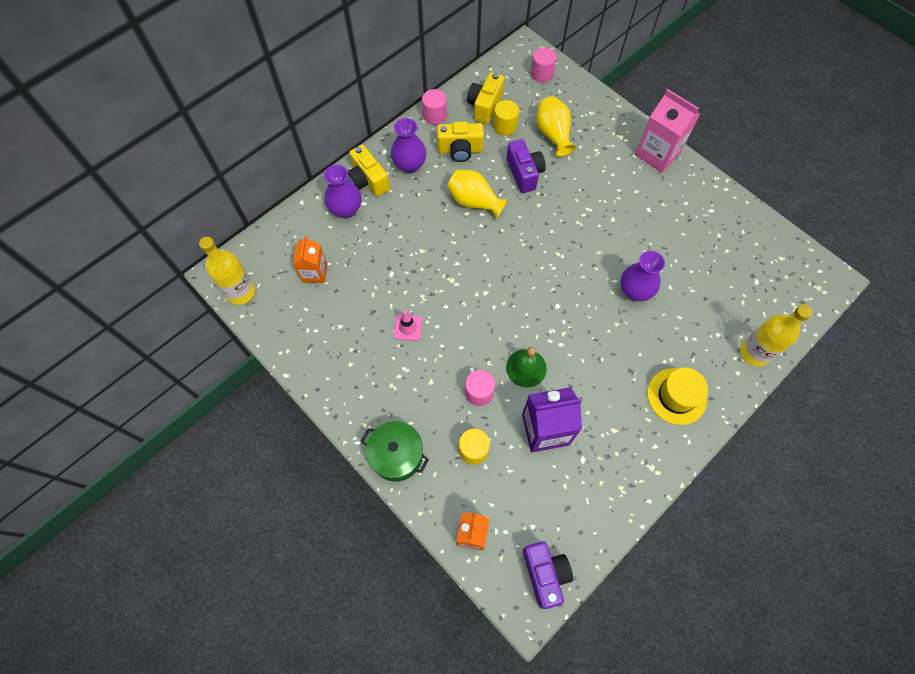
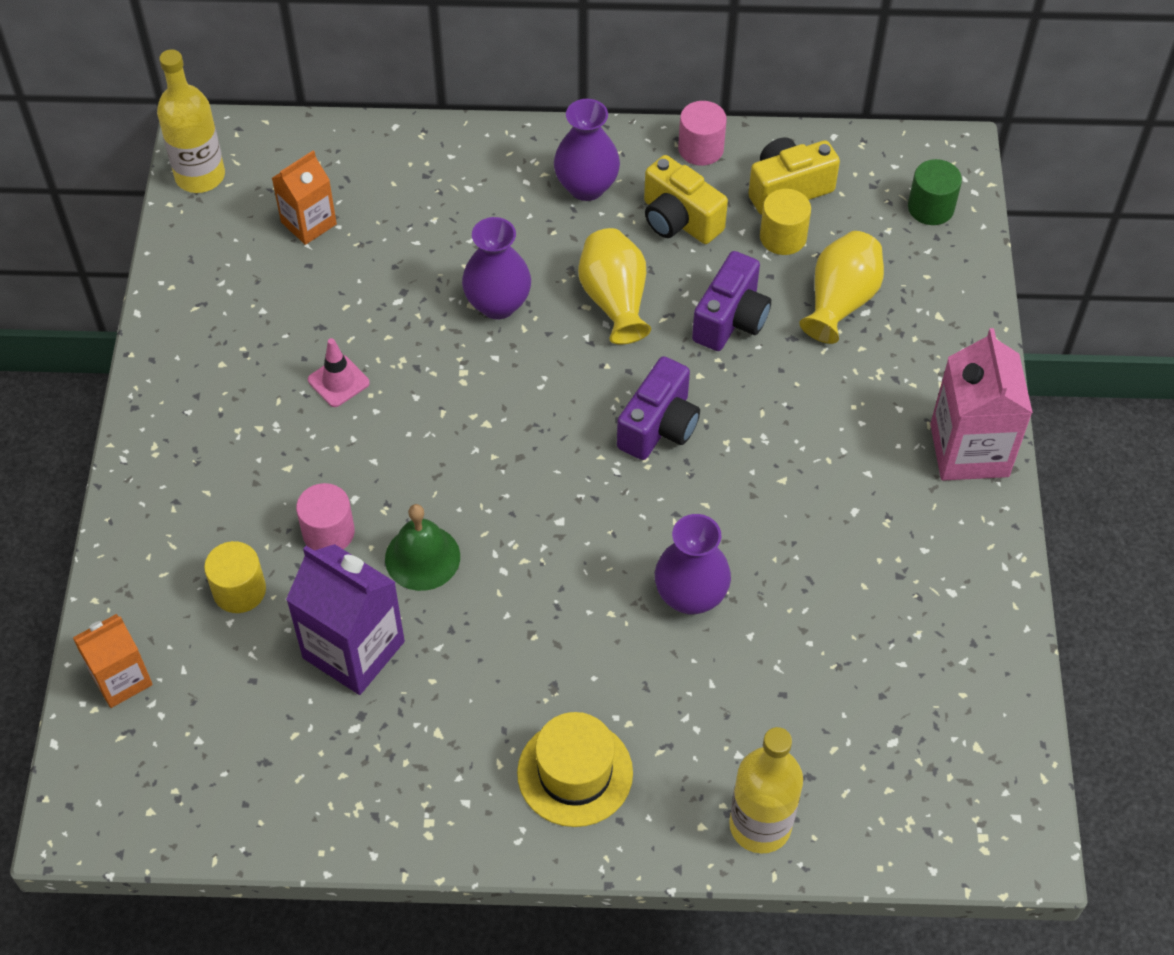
camera: 45 degrees right, 10 degrees down
purple vase [324,165,361,219] -> purple vase moved to [462,217,531,319]
yellow camera [347,145,390,197] -> none
green pot [361,421,429,482] -> none
purple camera [523,541,573,609] -> purple camera moved to [617,356,700,460]
pink cylinder [531,47,557,83] -> green cylinder [908,159,962,225]

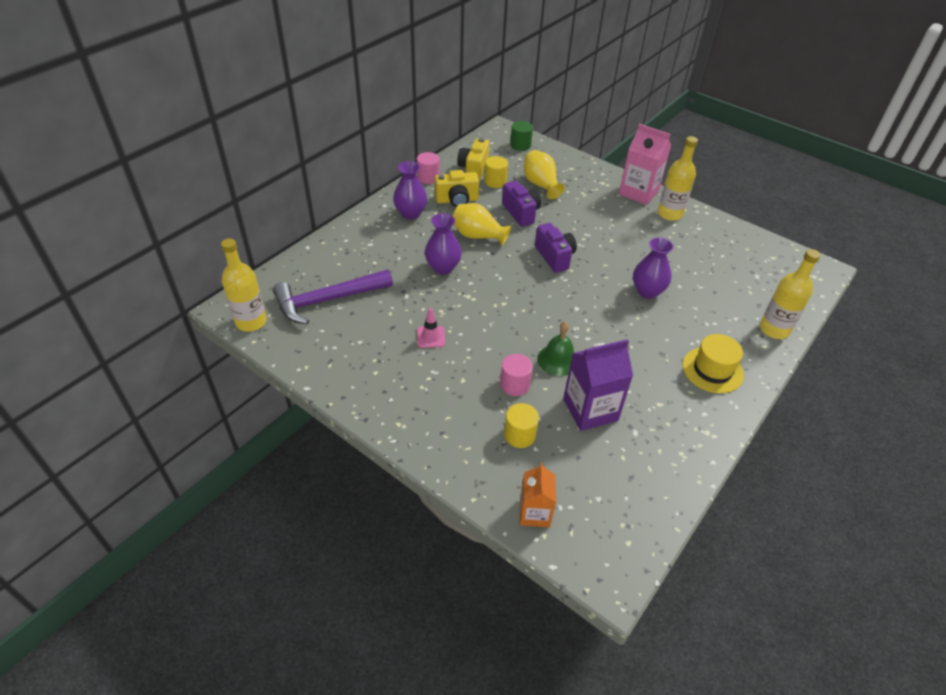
camera: 55 degrees left, 10 degrees down
orange carton [272,151,337,245] -> purple hammer [273,269,393,325]
none -> yellow bottle [658,136,698,221]

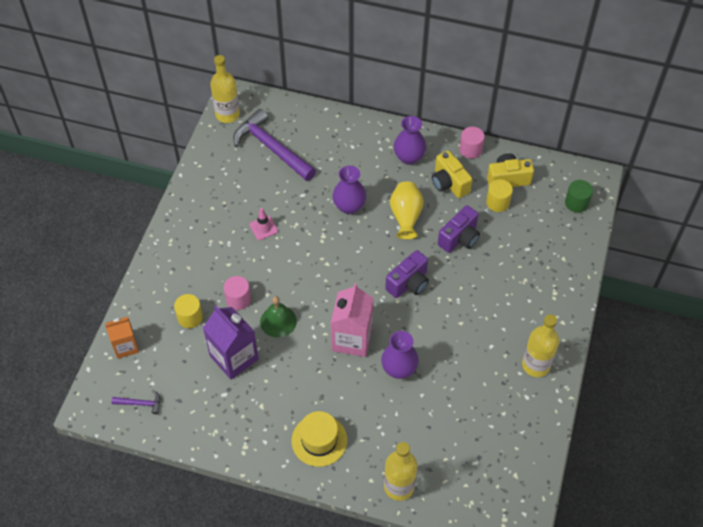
camera: 70 degrees right, 10 degrees up
yellow vase [524,150,565,199] -> none
pink carton [619,124,671,205] -> pink carton moved to [331,283,374,357]
none -> purple hammer [111,391,161,414]

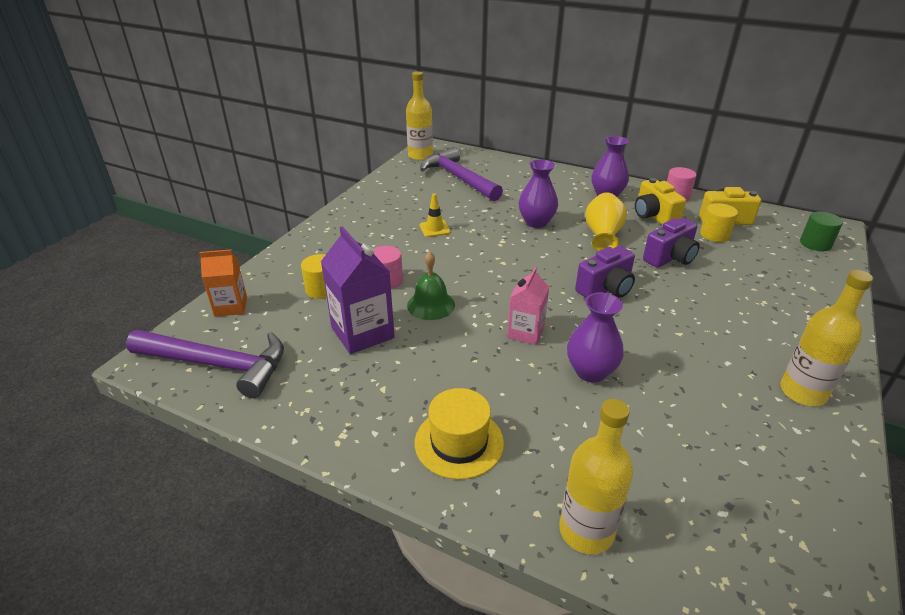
camera: 10 degrees right, 20 degrees down
purple hammer [111,391,161,414] -> purple hammer [126,330,284,398], size x2.30
pink traffic cone [250,208,278,240] -> yellow traffic cone [420,193,451,237]
pink carton [331,283,374,357] -> pink carton [507,267,549,345], size x0.63

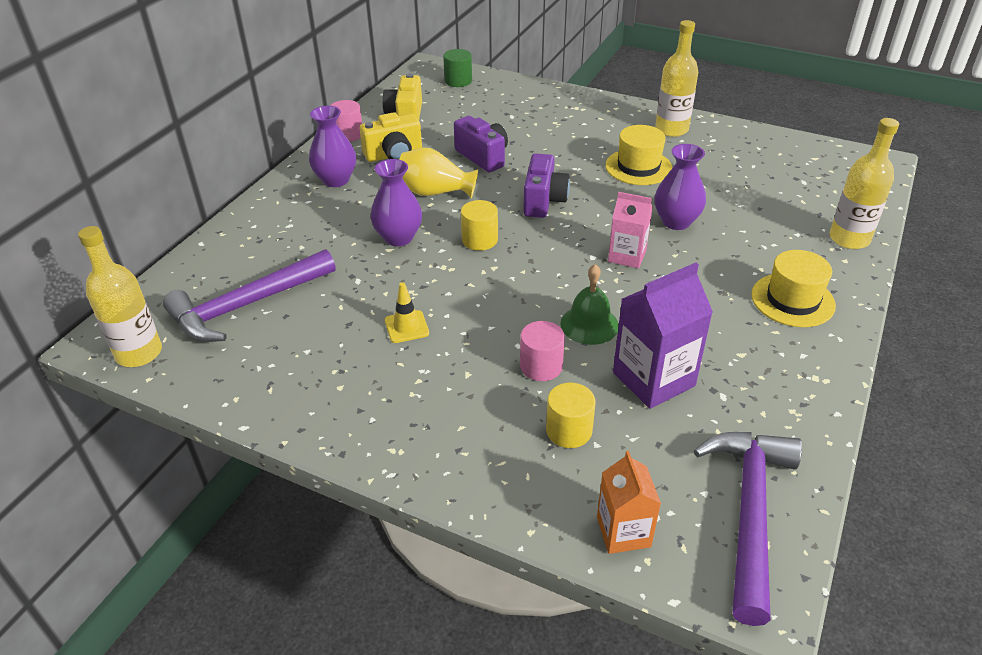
camera: 90 degrees left, 5 degrees up
purple camera [575,246,635,298] -> purple camera turned 45 degrees clockwise [523,153,570,218]
yellow cylinder [700,203,738,242] -> yellow cylinder moved to [461,200,498,251]
none -> yellow hat [605,125,672,185]

